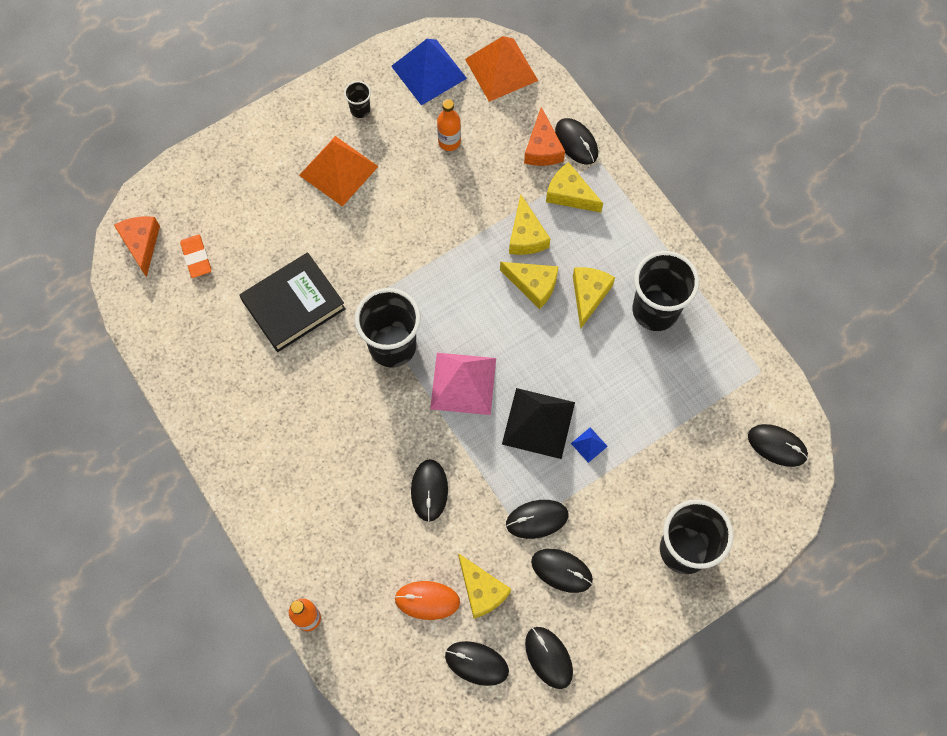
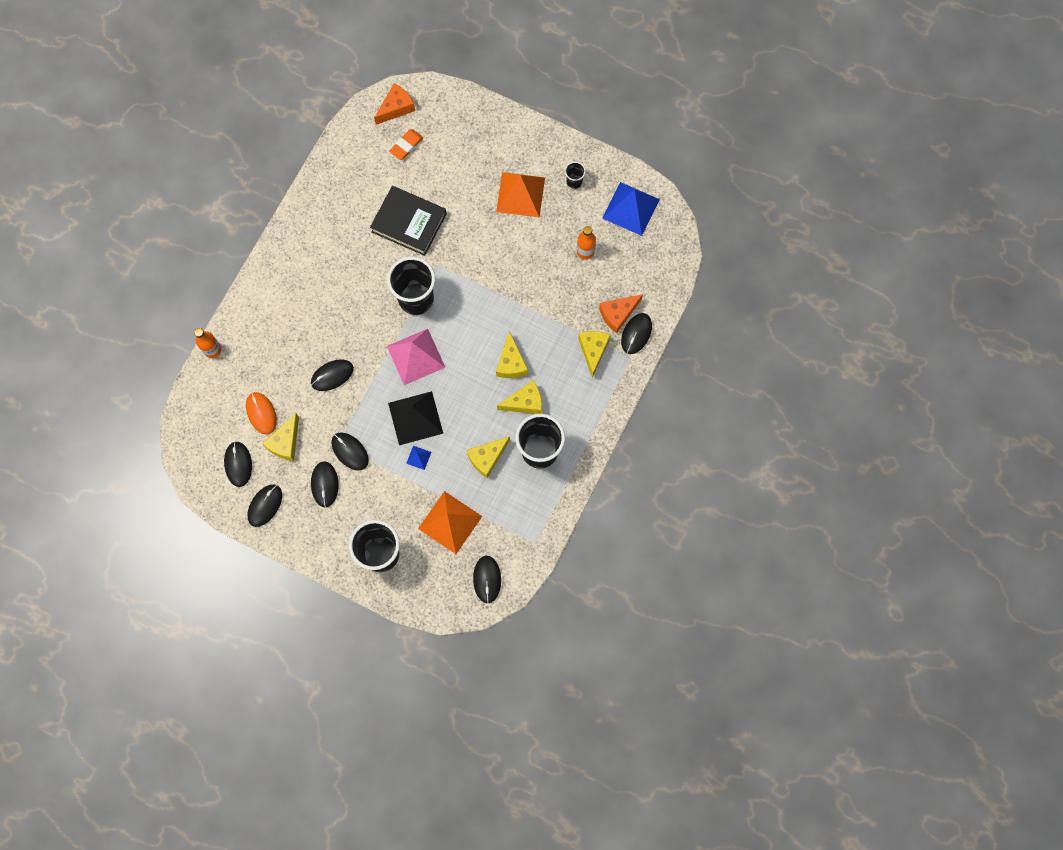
camera: 60 degrees right, 5 degrees up
orange pyramid [465,36,538,102] -> orange pyramid moved to [418,491,482,554]
yellow cheese [509,195,550,255] -> yellow cheese moved to [467,436,510,478]

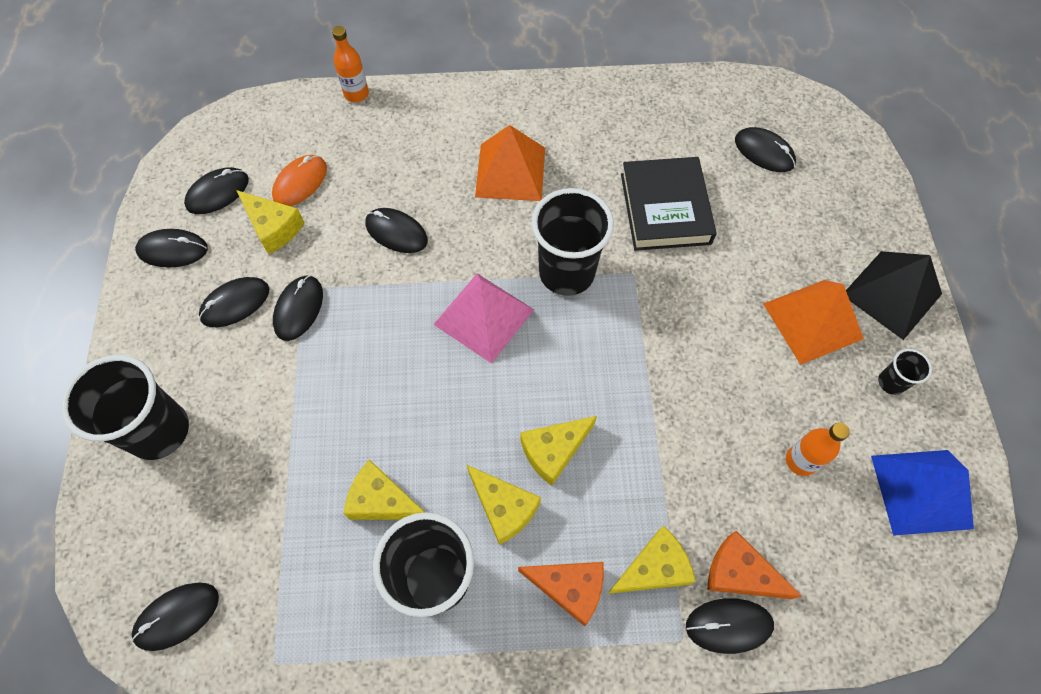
camera: 60 degrees right, 10 degrees down
yellow cheese [262,414,299,461] -> yellow cheese turned 135 degrees counterclockwise [236,190,304,254]
orange cheese [374,83,415,125] -> orange cheese moved to [518,562,604,626]
black pyramid [388,391,443,445] -> black pyramid moved to [846,251,942,340]
orange eraser [389,129,423,160] -> black mouse [735,127,796,172]
blue pyramid [406,446,431,470] -> none
orange pyramid [418,491,482,554] -> orange pyramid moved to [475,125,545,201]

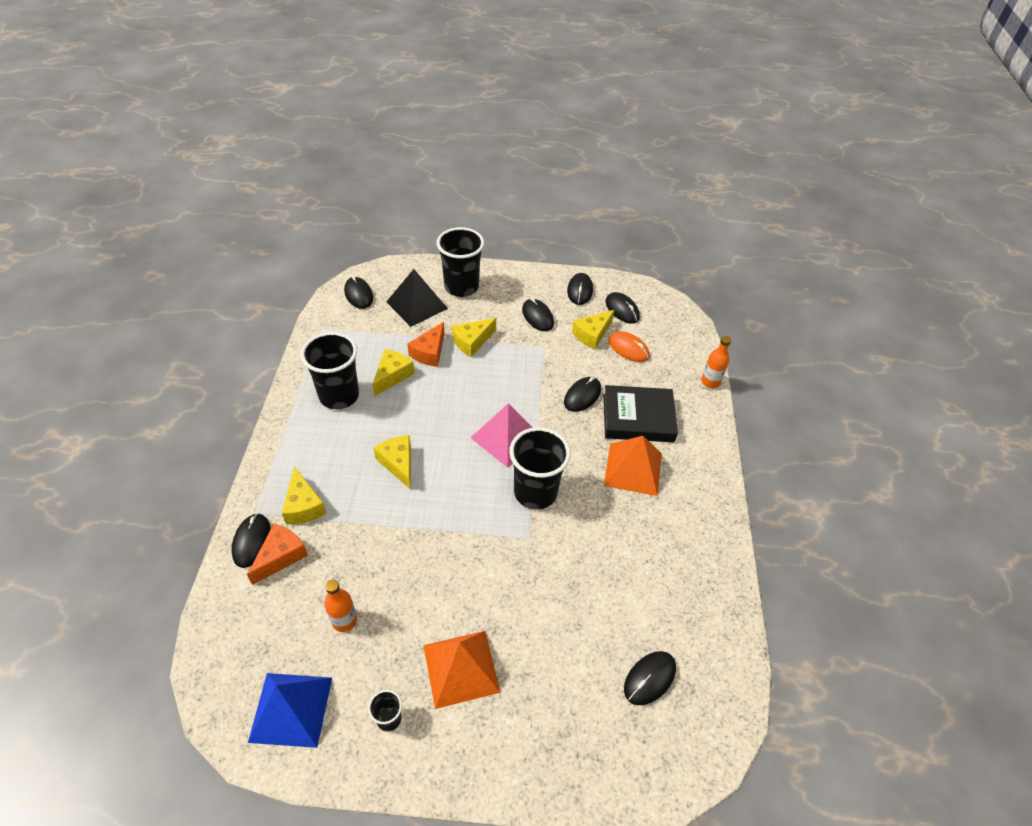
camera: 95 degrees right, 15 degrees down
black mouse [273,275,323,341] -> none
yellow cheese [467,465,541,545] -> yellow cheese moved to [452,318,496,357]
orange cheese [518,562,604,626] -> orange cheese moved to [407,322,444,367]
black book [621,157,717,251] -> black book moved to [603,385,678,442]
black pyramid [846,251,942,340] -> black pyramid moved to [386,269,448,327]

